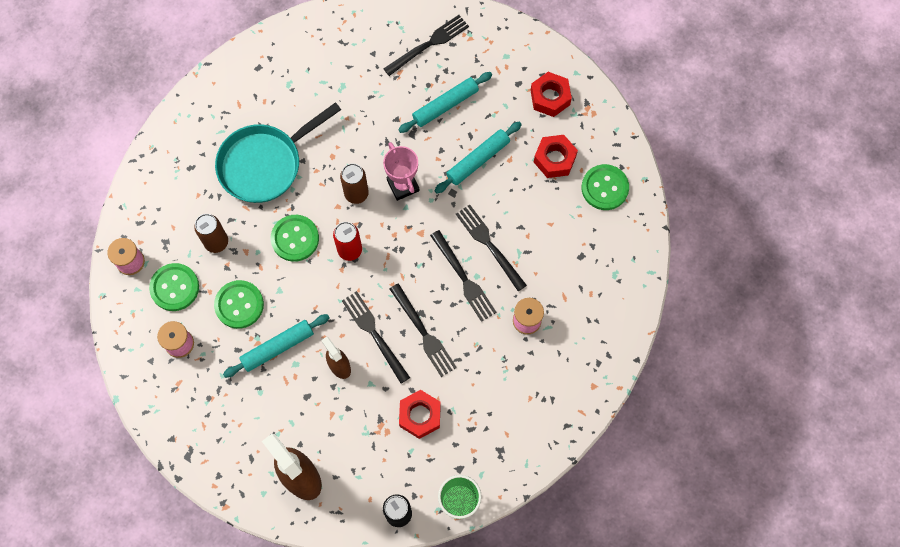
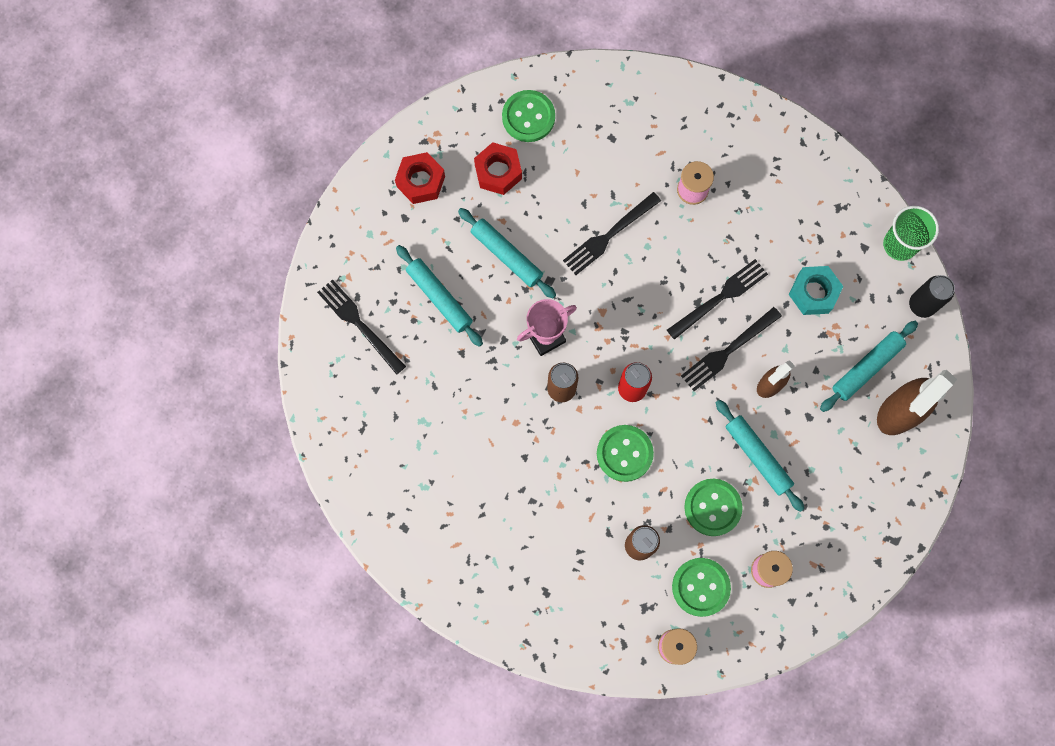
camera: 95 degrees left, 5 degrees up
turquoise pan [215,102,341,203] -> none
red nut [399,390,441,439] -> turquoise nut [789,266,844,315]
black fork [430,230,497,322] -> none
none -> turquoise rolling pin [820,321,918,412]

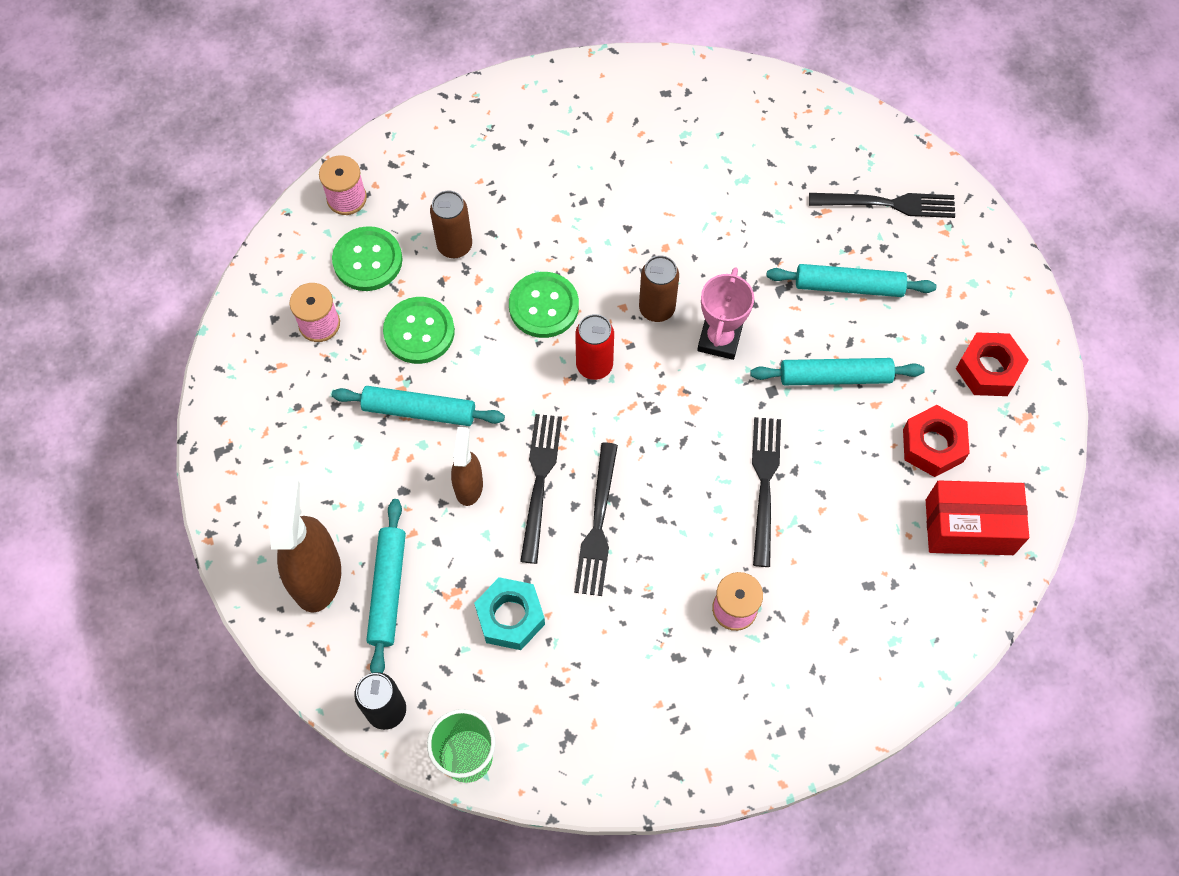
camera: 135 degrees right, 10 degrees down
green button [502,90,555,142] -> red box [926,481,1029,555]

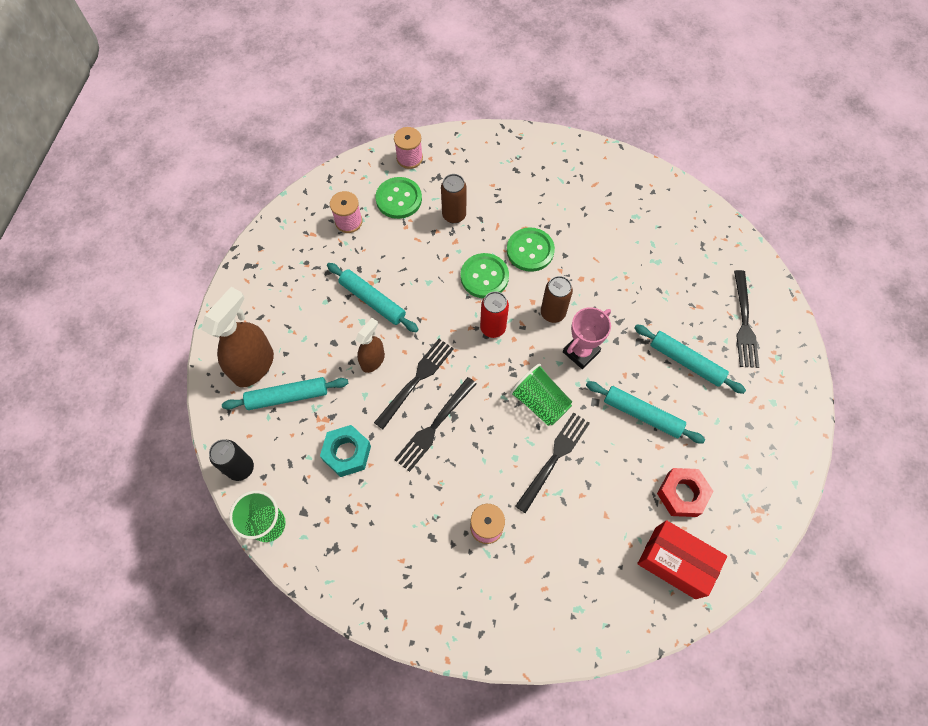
camera: 30 degrees right, 0 degrees up
turquoise rolling pin [366,499,406,673] -> turquoise rolling pin turned 45 degrees clockwise [222,377,348,410]
green button [383,297,455,364] -> green button moved to [507,227,555,272]
black fork [809,193,955,218] -> black fork turned 60 degrees clockwise [734,270,759,368]
red nut [956,332,1029,396] -> none
none -> green cup [510,364,572,426]

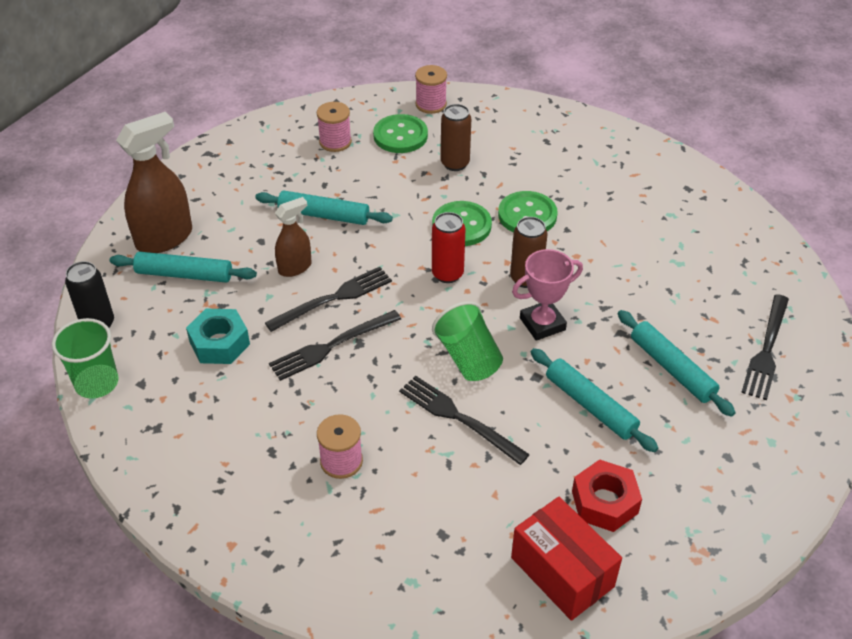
camera: 20 degrees right, 20 degrees down
turquoise rolling pin [327,263,419,332] -> turquoise rolling pin turned 45 degrees counterclockwise [255,190,393,225]
black fork [515,412,590,513] -> black fork turned 105 degrees counterclockwise [399,376,530,465]

